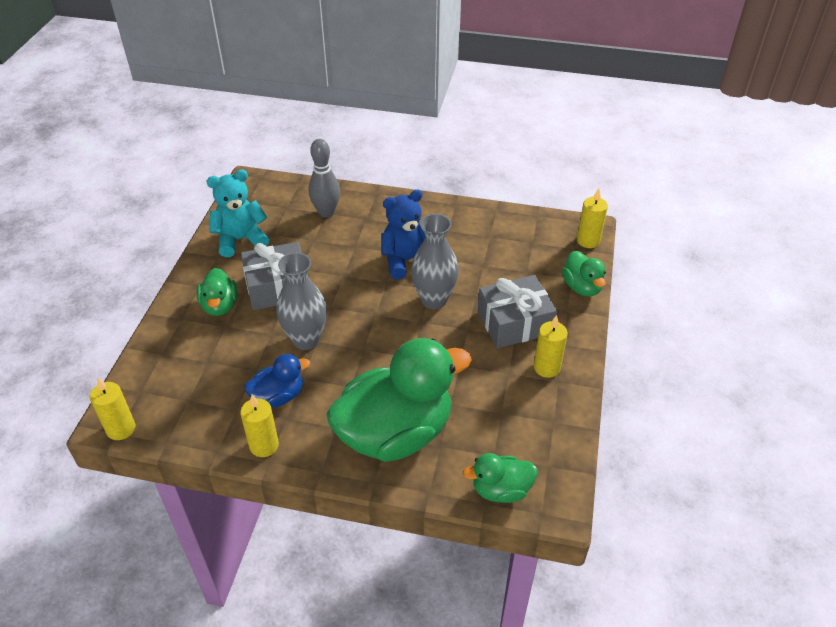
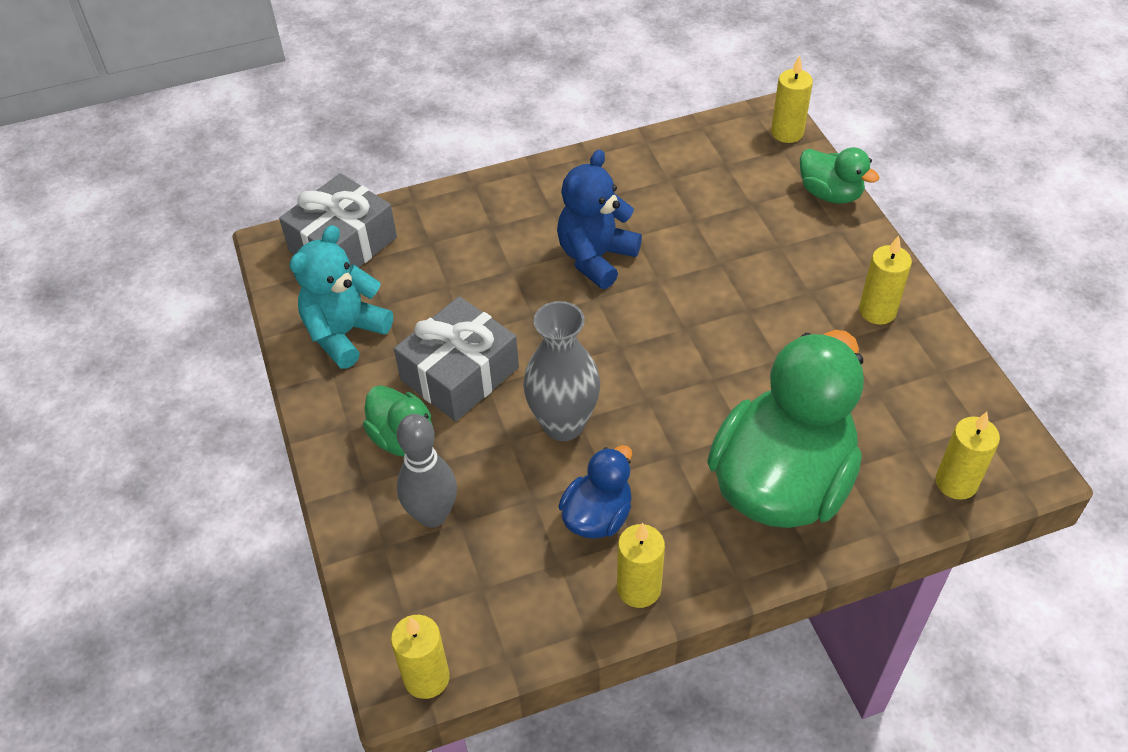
camera: 30 degrees left, 5 degrees up
grey bowling pin [309,139,340,217] -> grey bowling pin moved to [397,414,457,528]
grey vase [411,214,459,309] -> none
green duck [463,453,537,503] -> yellow candle [936,412,1000,500]
grey gift [478,275,557,348] -> grey gift moved to [279,173,397,268]

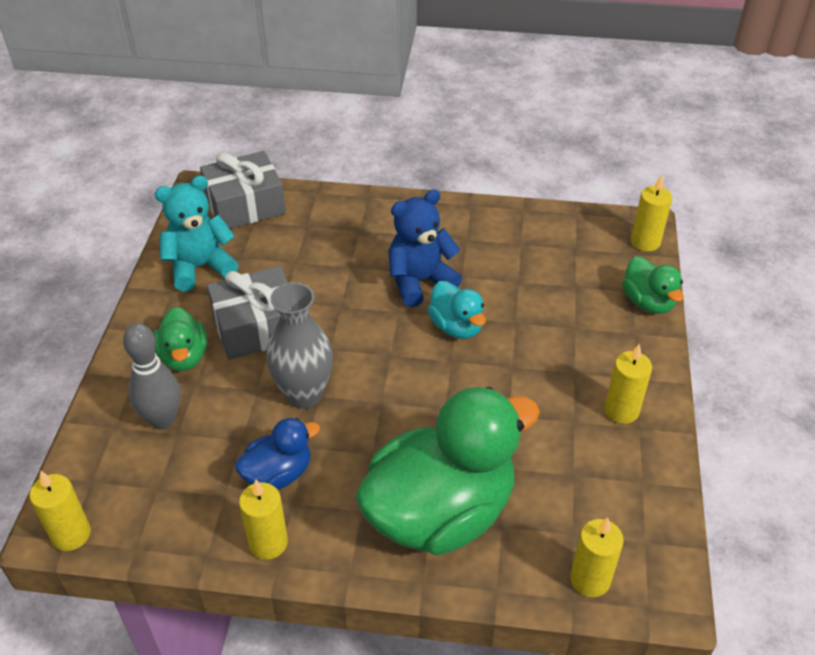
camera: 25 degrees right, 5 degrees down
none -> turquoise duck [427,281,486,339]

